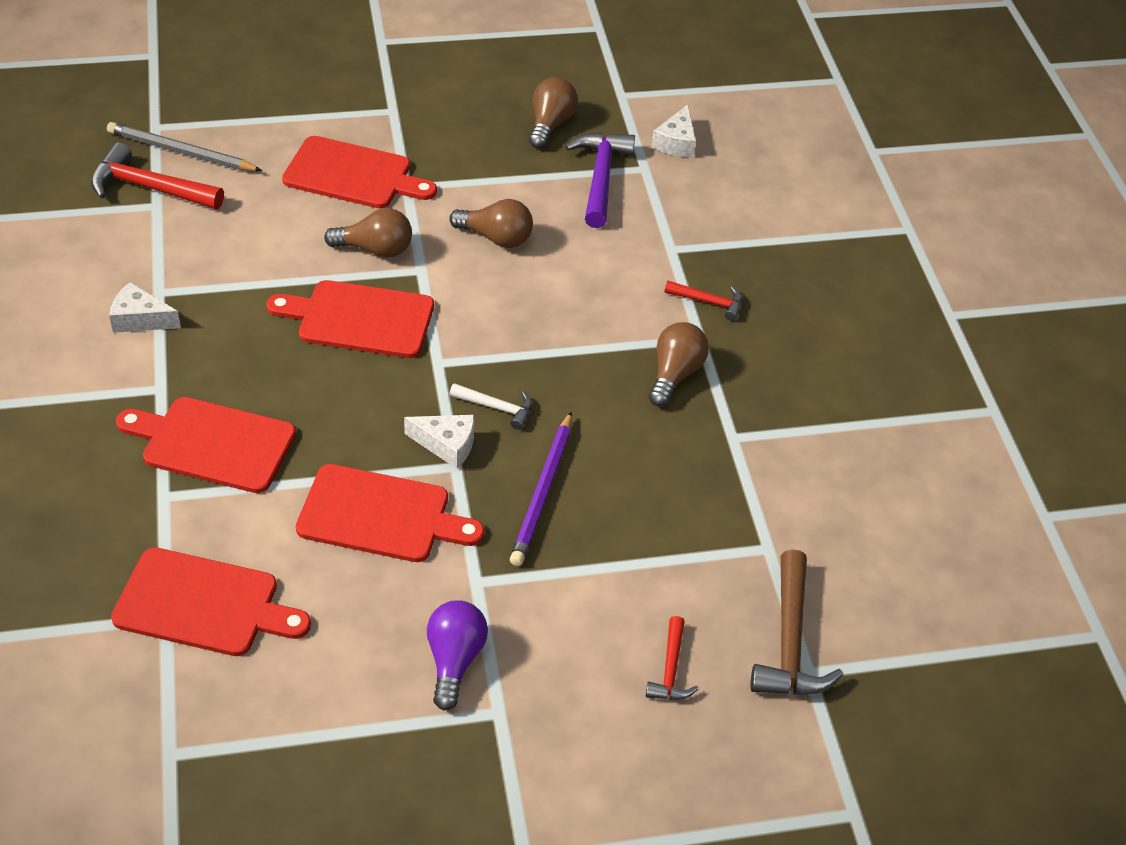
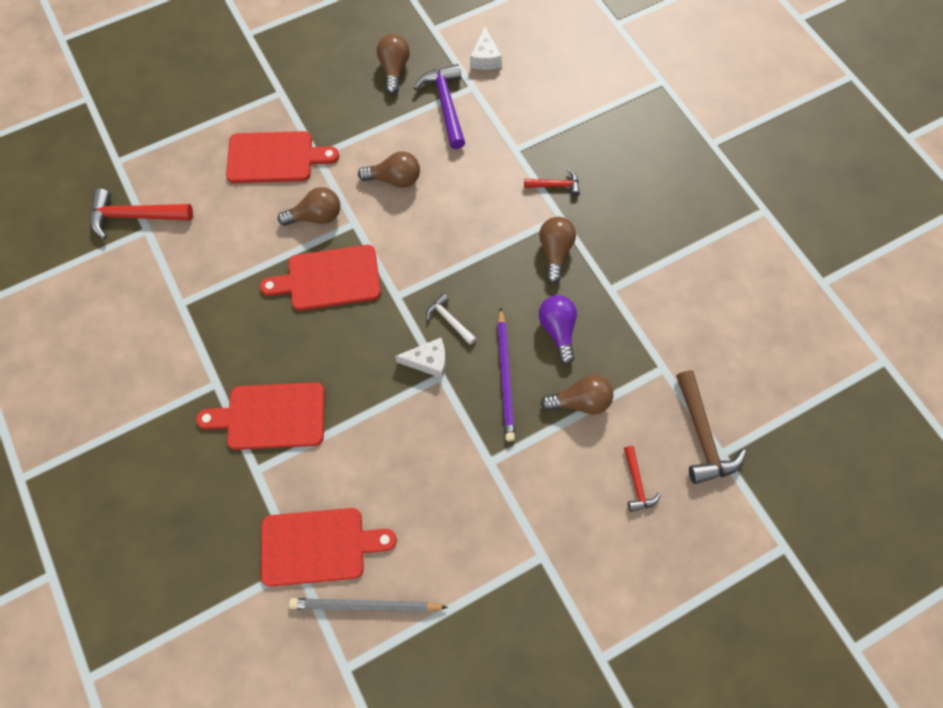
camera: 15 degrees left, 20 degrees up
grey pencil [107,122,262,171] -> grey pencil moved to [289,598,448,612]
white cheese [109,282,181,333] -> none
red cutting board [296,464,484,562] -> none
purple light bulb [427,600,488,710] -> purple light bulb moved to [539,295,577,365]
white hammer [450,383,532,430] -> white hammer turned 135 degrees counterclockwise [426,293,476,345]
none -> brown light bulb [541,375,614,415]

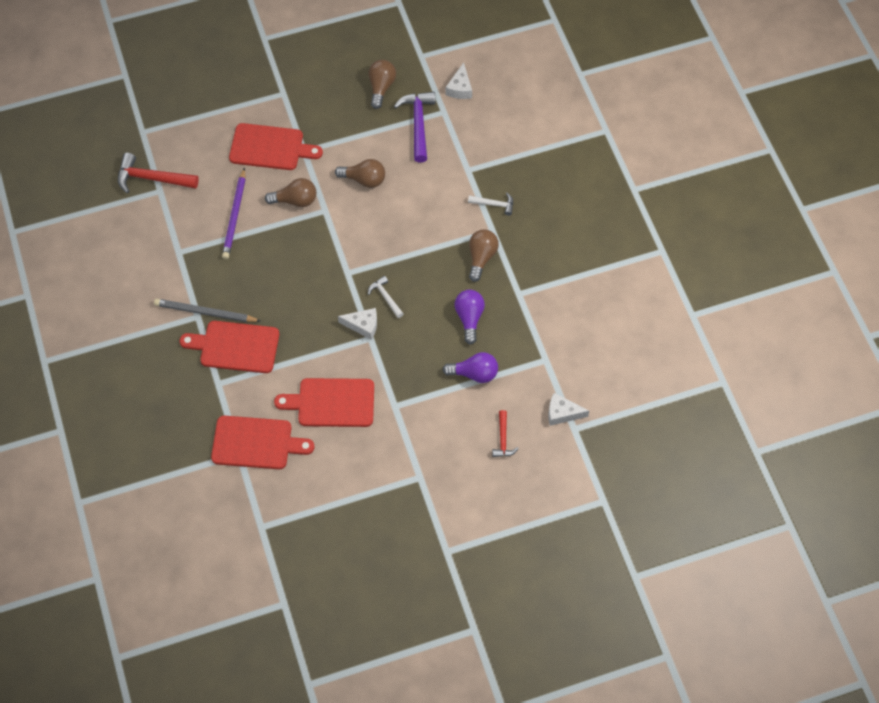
camera: 10 degrees right, 5 degrees down
red cutting board [260,245,381,311] -> red cutting board moved to [274,378,374,427]
grey pencil [289,598,448,612] -> grey pencil moved to [154,299,261,322]
purple pencil [497,307,515,441] -> purple pencil moved to [222,167,245,259]
red hammer [524,169,580,196] -> white hammer [468,193,513,216]
brown light bulb [541,375,614,415] -> purple light bulb [443,352,498,383]
brown hammer [676,370,746,484] -> white cheese [548,393,589,426]

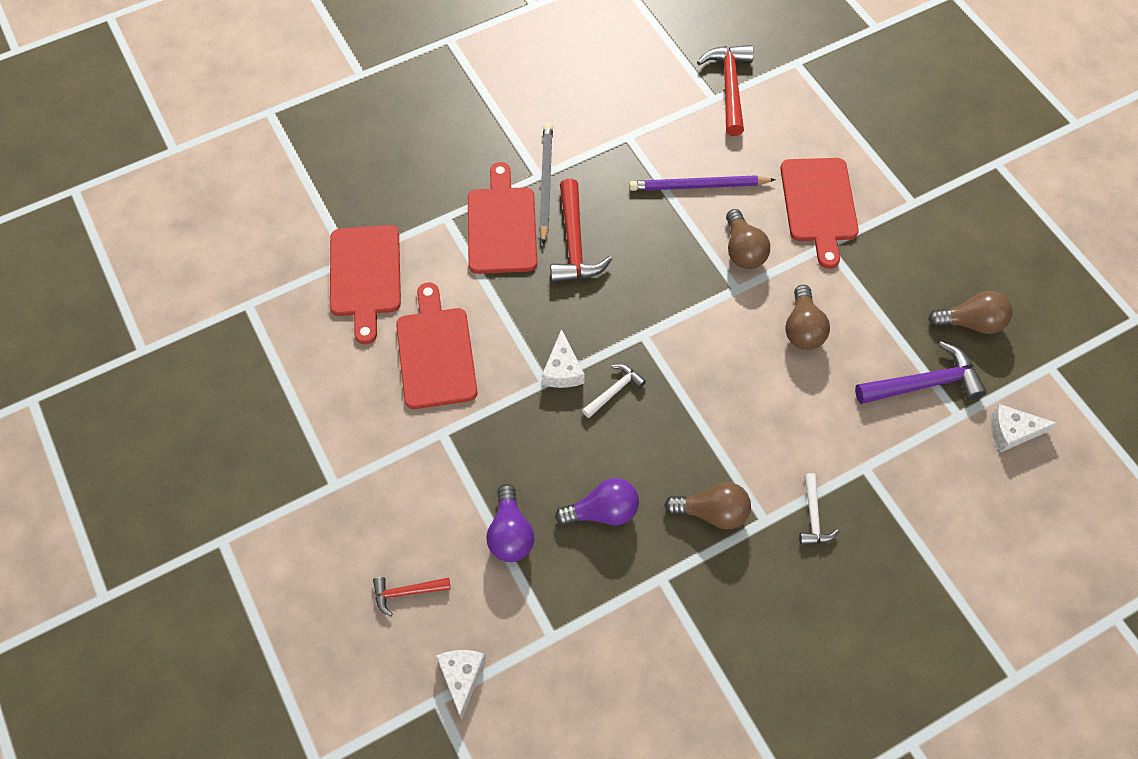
camera: 80 degrees right, 0 degrees up
none -> red hammer [550,179,612,283]

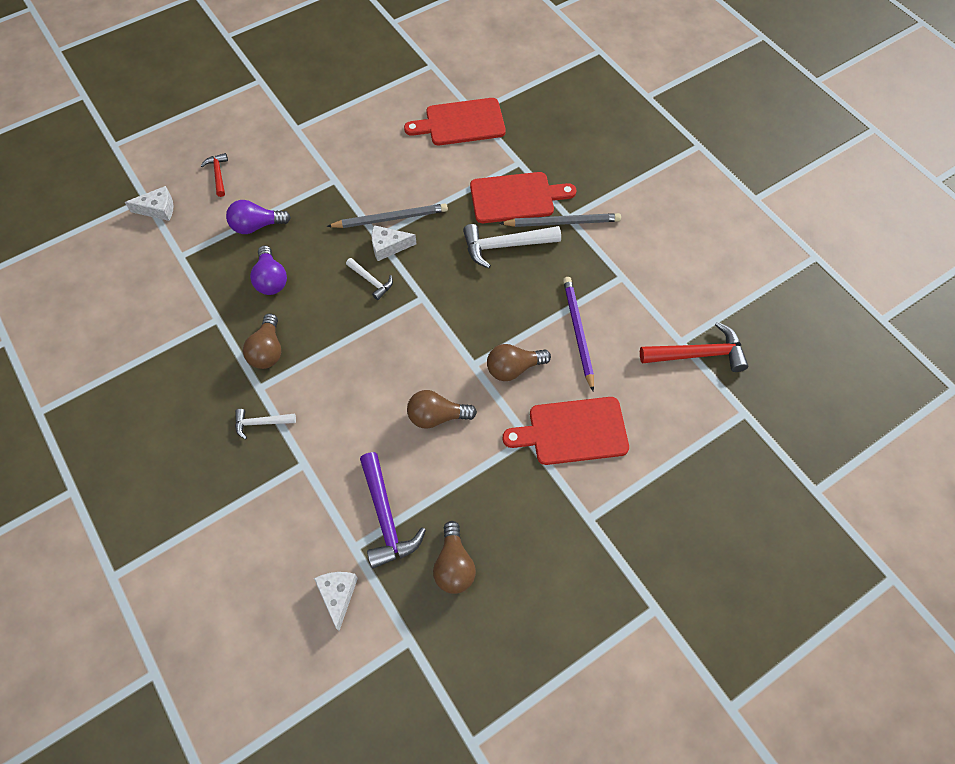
camera: 85 degrees right, 0 degrees up
red cutting board [396,283,478,409] -> none
red hammer [550,179,612,283] -> white hammer [463,224,561,268]
none -> grey pencil [327,204,448,228]

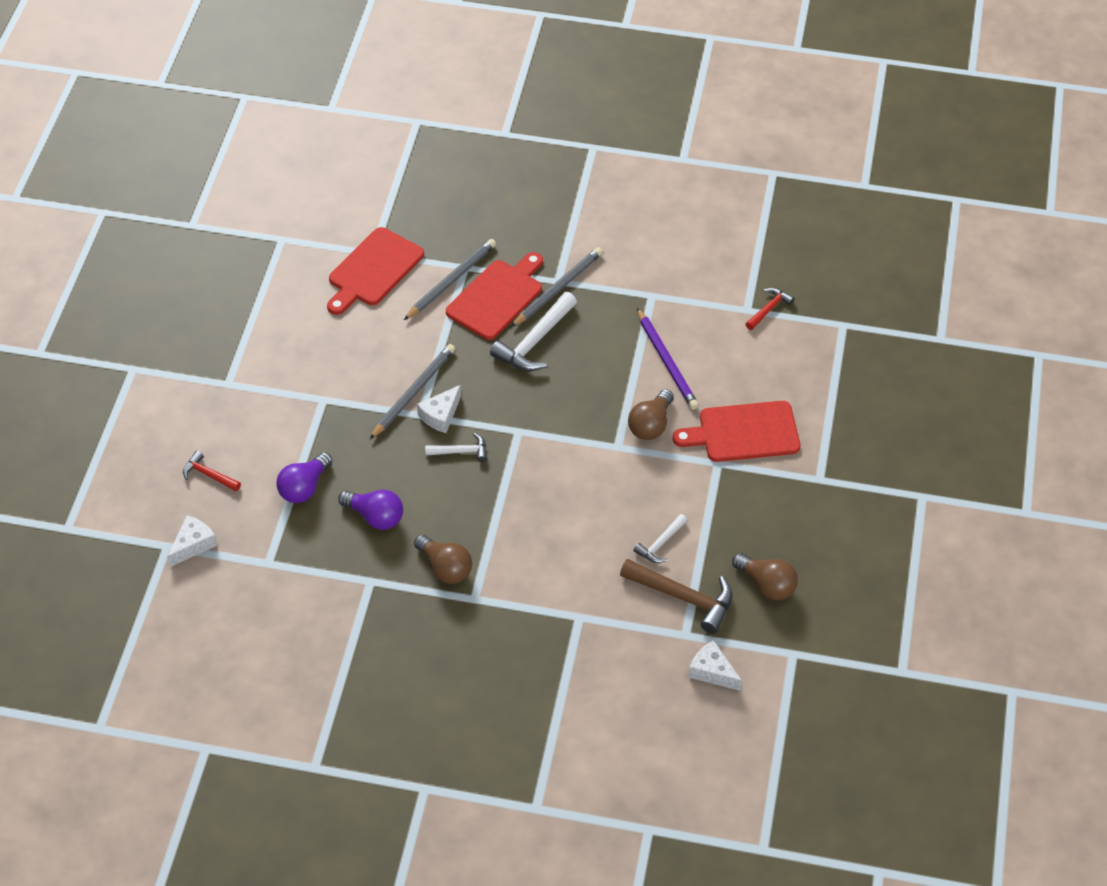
camera: 45 degrees left, 10 degrees down
white hammer [235,409,296,439] -> white hammer moved to [633,514,687,563]
purple hammer [360,452,426,569] -> brown hammer [620,559,733,634]
brown light bulb [407,390,477,429] -> none
red cutting board [503,397,629,465] -> red cutting board turned 45 degrees clockwise [672,401,800,462]
purple pencil [563,277,594,391] -> purple pencil turned 150 degrees counterclockwise [637,308,699,410]
red hammer [640,322,748,372] -> red hammer [746,288,794,330], size x0.56
none -> grey pencil [404,239,496,320]

